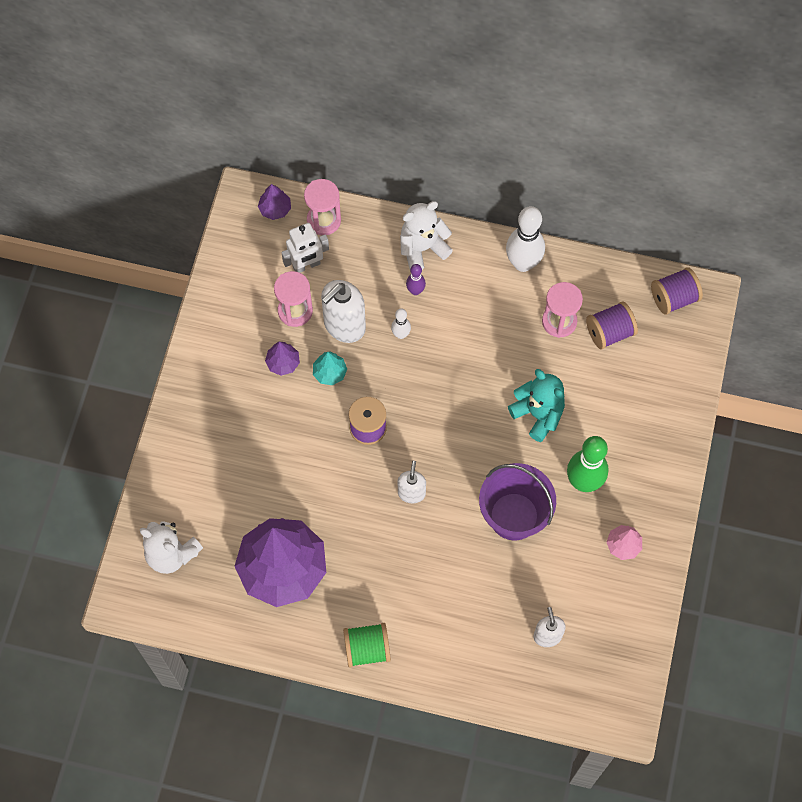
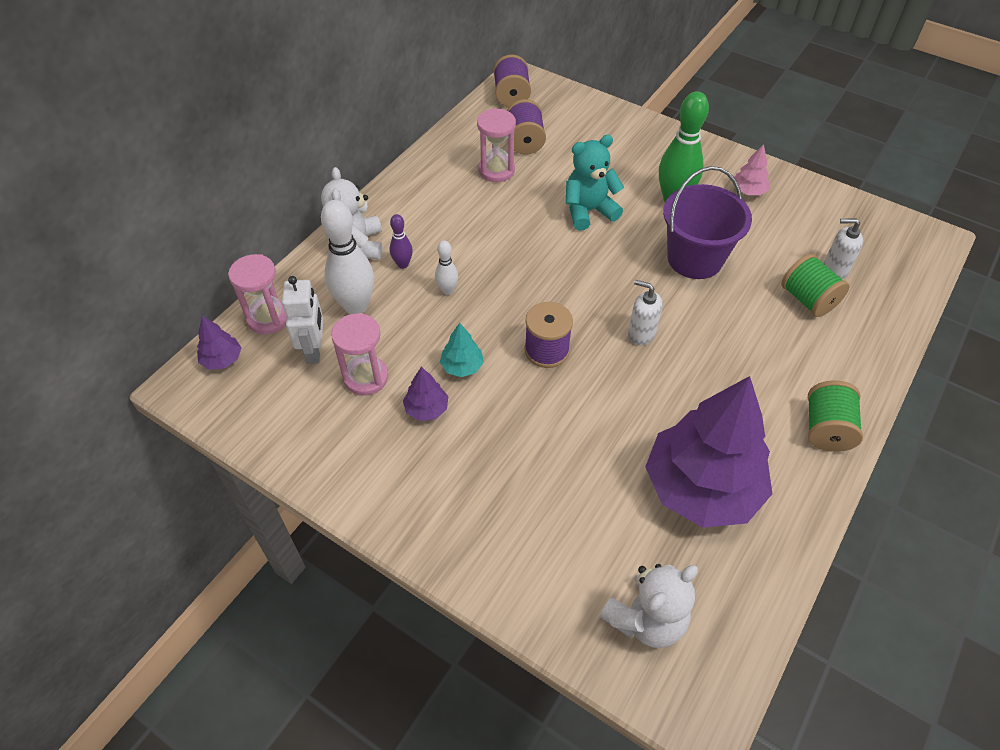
camera: 70 degrees left, 15 degrees down
white soap dispenser [321,280,366,343] -> none
white bowling pin [506,206,545,272] -> white bowling pin moved to [321,200,374,314]
none -> green spool [781,254,850,317]

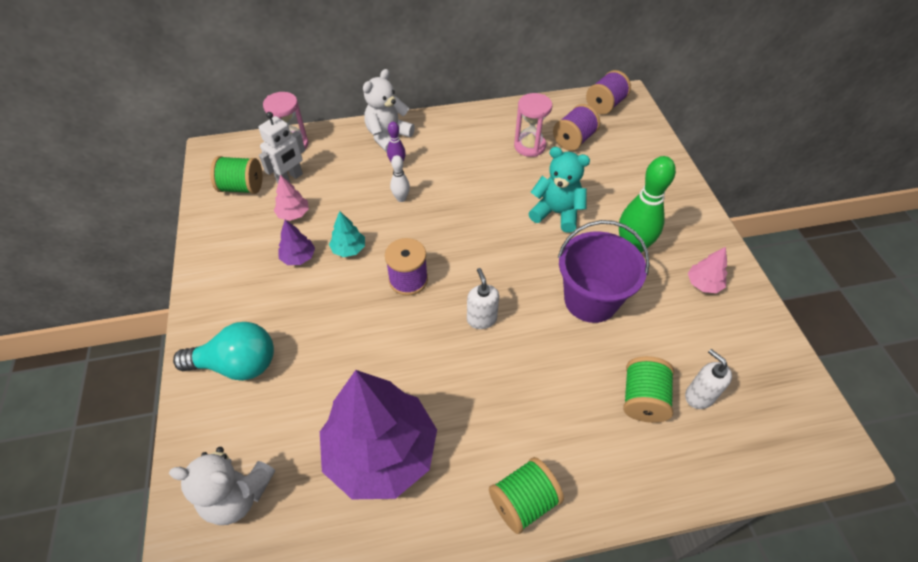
camera: 45 degrees right, 0 degrees up
purple tree [197,316,242,370] -> none
white bowling pin [321,200,374,314] -> none
pink hourglass [331,313,388,396] -> pink tree [274,175,309,221]
none -> turquoise light bulb [173,322,274,381]
none -> green spool [210,156,262,194]

